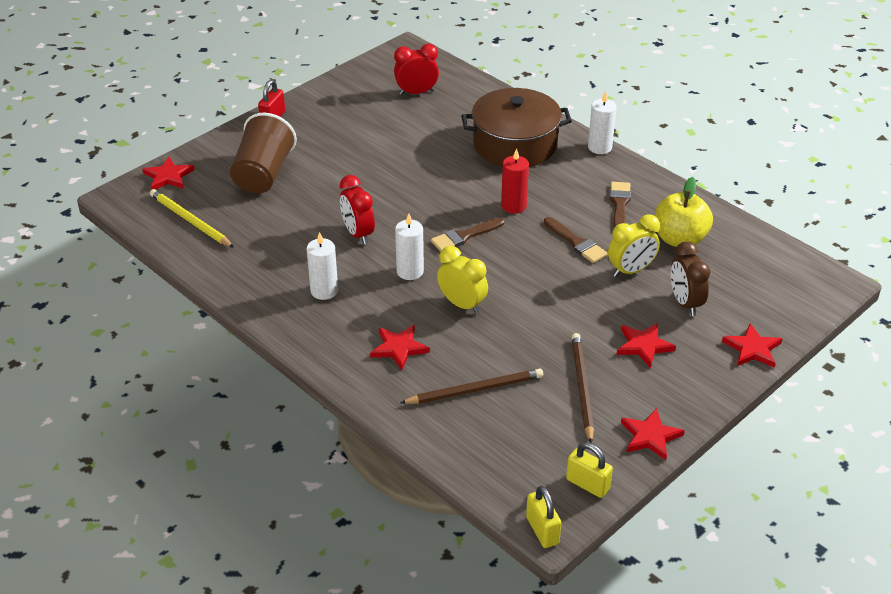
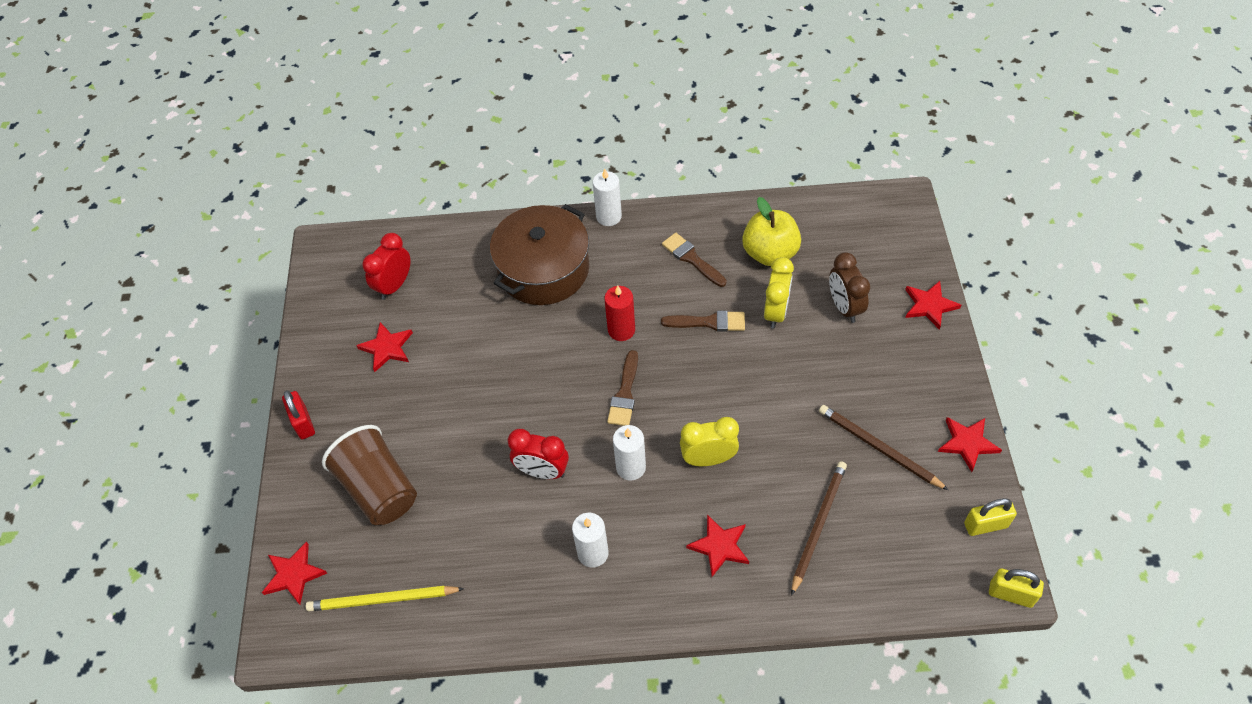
camera: 45 degrees left, 15 degrees up
red star [617,323,676,368] -> red star moved to [356,322,413,372]
brown clock [671,241,710,316] -> brown clock turned 45 degrees clockwise [829,252,870,323]

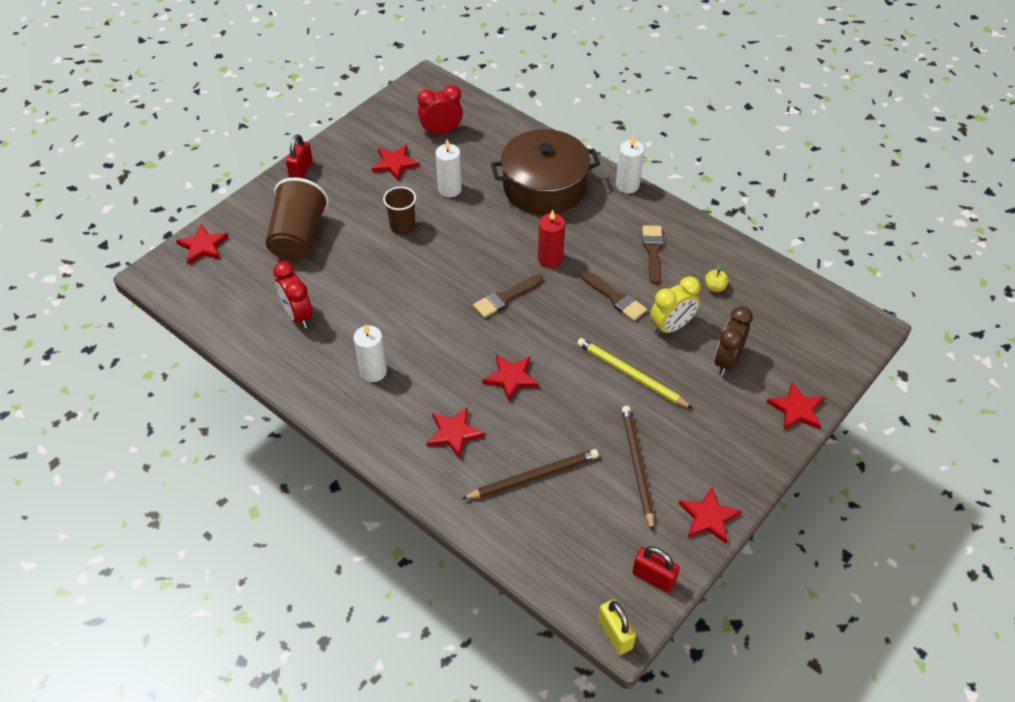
camera: 40 degrees right, 5 degrees down
yellow pencil [306,586,464,611] -> yellow pencil moved to [577,338,693,409]
red clock [508,429,569,479] -> red clock moved to [273,261,313,328]
white candle [613,425,646,481] -> white candle moved to [435,139,462,197]
yellow clock [680,417,739,466] -> red star [482,355,539,402]
yellow apple [742,197,801,266] -> yellow apple [705,263,729,292], size x0.42
yellow padlock [964,498,1017,536] -> red padlock [632,546,680,593]
none -> brown cup [383,187,416,235]

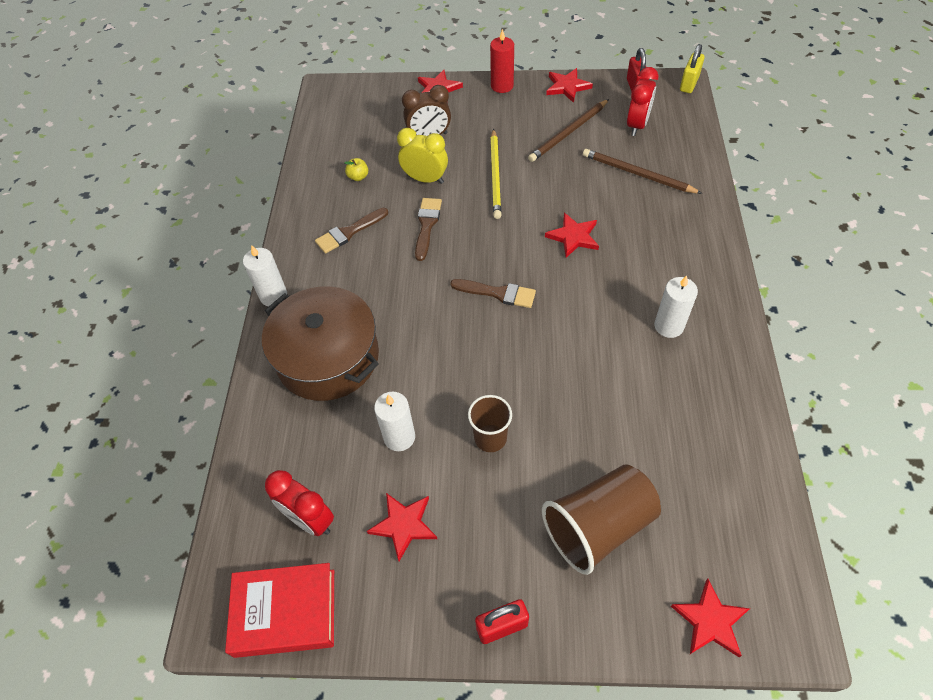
camera: 125 degrees left, 5 degrees up
red clock [273,261,313,328] -> red clock moved to [627,67,659,136]
red star [426,407,485,459] -> none
red candle [538,210,565,268] -> red candle moved to [490,29,514,93]
none -> red book [225,563,334,658]

